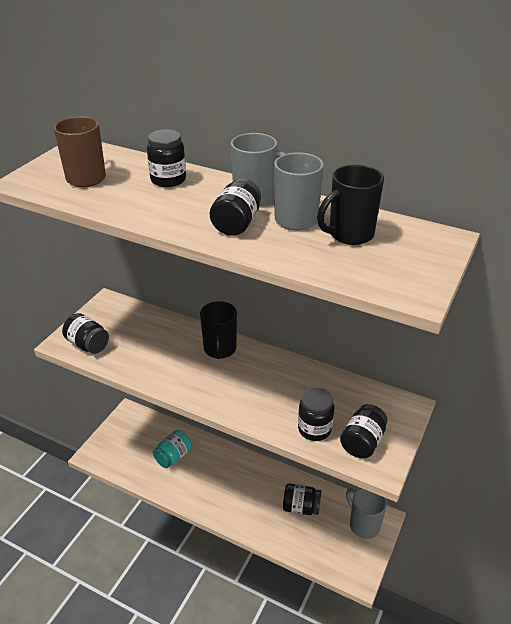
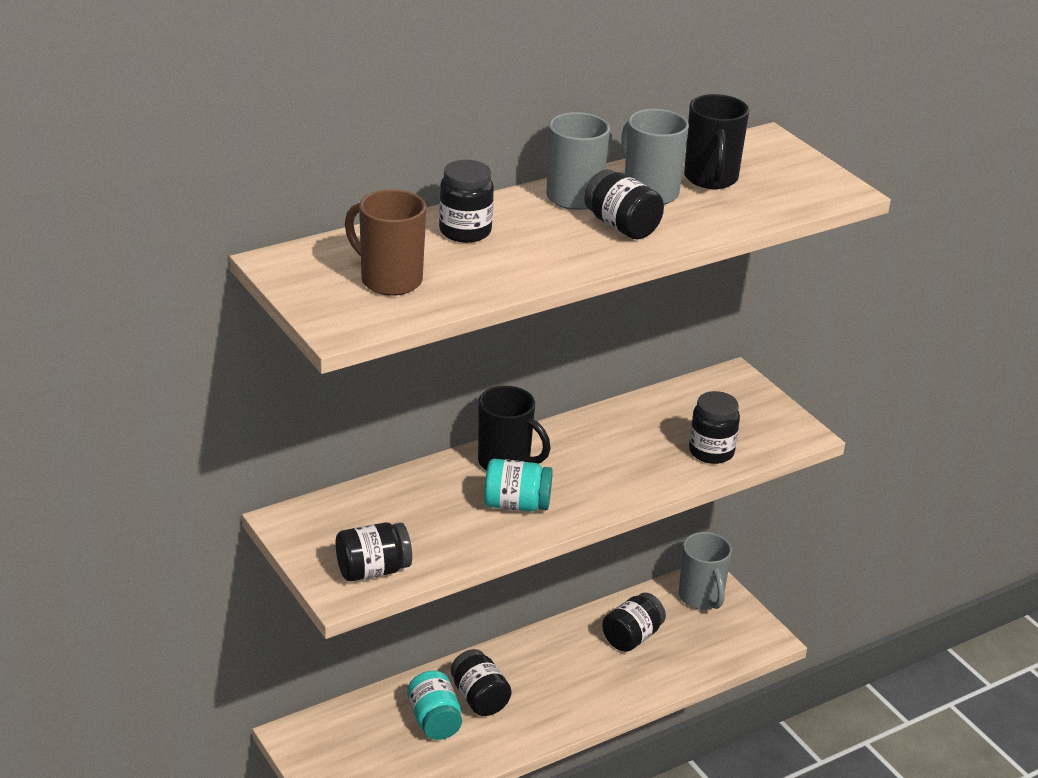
camera: 60 degrees left, 5 degrees down
black jar [340,404,388,458] -> black jar moved to [451,649,512,716]
grey mug [346,488,387,539] -> grey mug turned 105 degrees counterclockwise [679,532,732,610]
none -> turquoise jar [484,459,553,512]

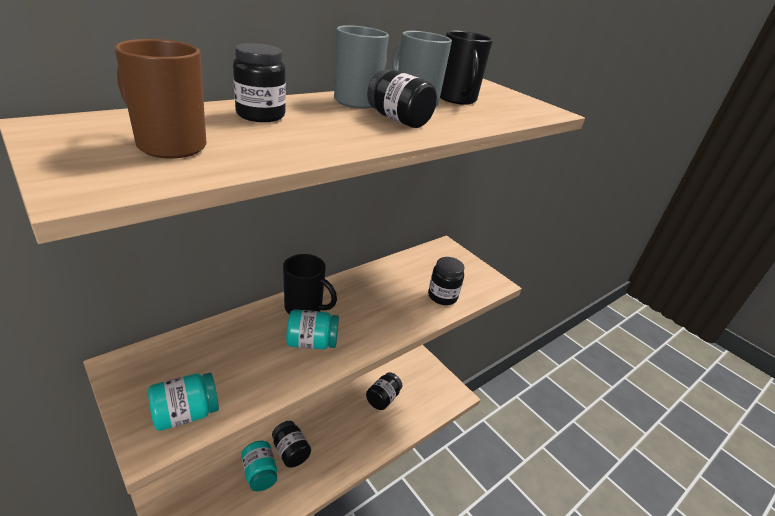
camera: 10 degrees left, 0 degrees up
black jar [336,523,412,581] -> turquoise jar [148,373,219,431]
grey mug [679,532,732,610] -> none

